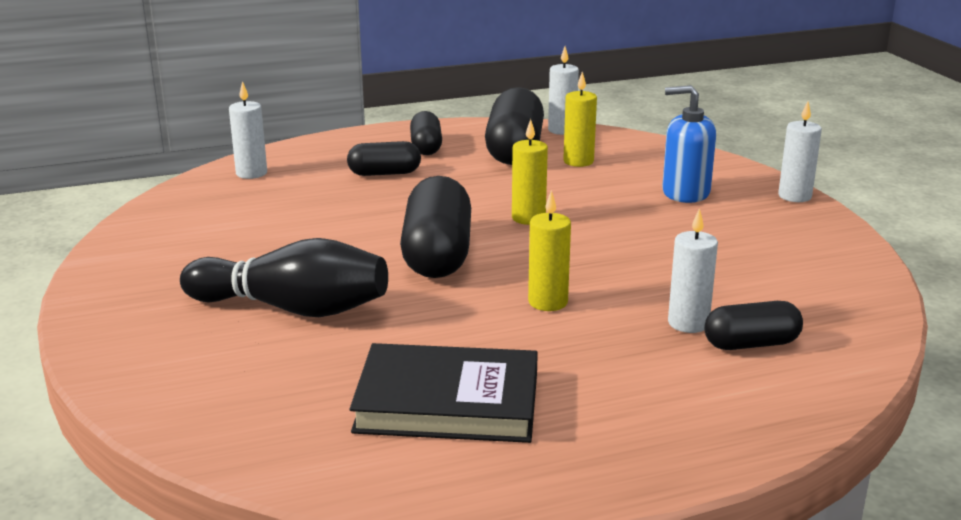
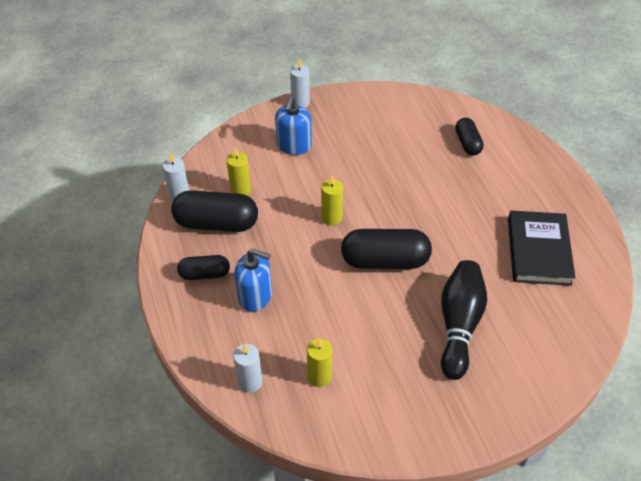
camera: 90 degrees left, 25 degrees up
black capsule [347,141,421,176] -> blue soap dispenser [234,249,272,312]
yellow candle [528,190,571,311] -> yellow candle moved to [307,338,332,387]
white candle [668,208,718,333] -> none

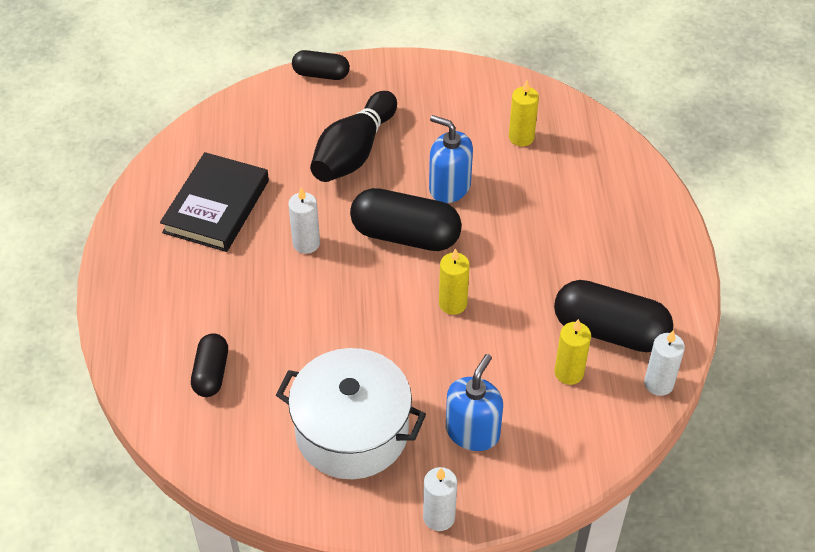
camera: 165 degrees left, 0 degrees up
black capsule [177,255,230,280] -> black capsule moved to [292,50,350,80]
white candle [233,344,263,393] -> white candle moved to [288,187,320,254]
blue soap dispenser [234,249,272,312] -> blue soap dispenser moved to [429,115,473,203]
none -> white pot [276,348,426,479]

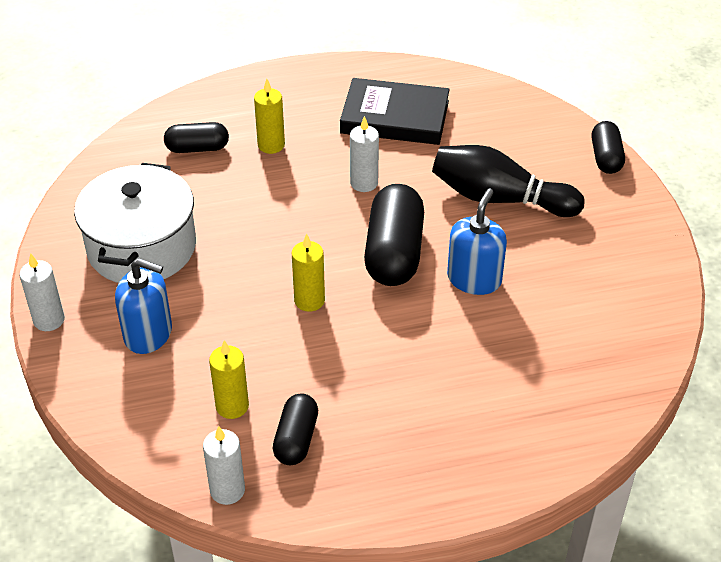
camera: 80 degrees right, 5 degrees down
yellow candle [509,80,539,146] -> yellow candle moved to [254,79,285,154]
black capsule [554,280,673,352] -> black capsule [273,393,318,465], size x0.58

